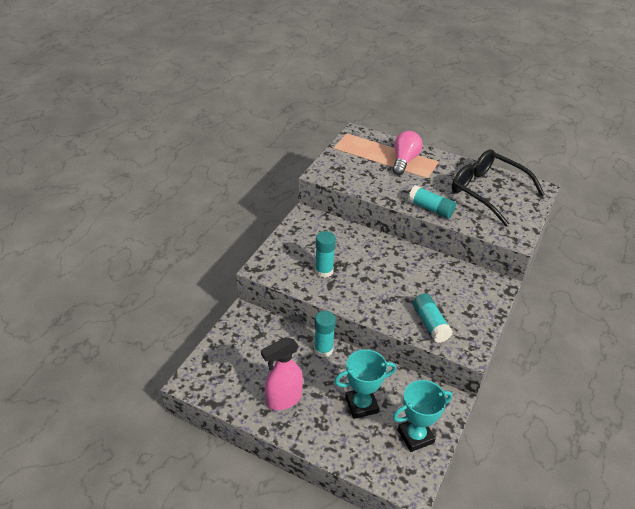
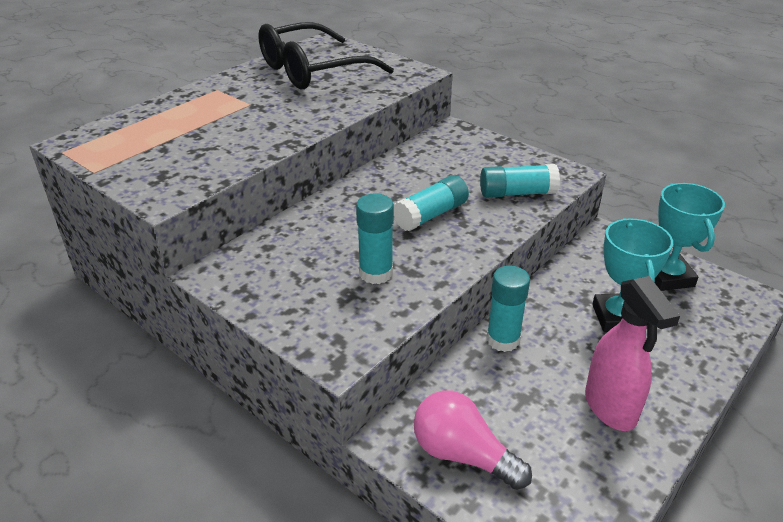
camera: 75 degrees left, 5 degrees down
pink light bulb [393,131,423,175] -> pink light bulb moved to [414,390,532,490]
turquoise glue stick [408,185,456,219] -> turquoise glue stick moved to [394,175,469,231]

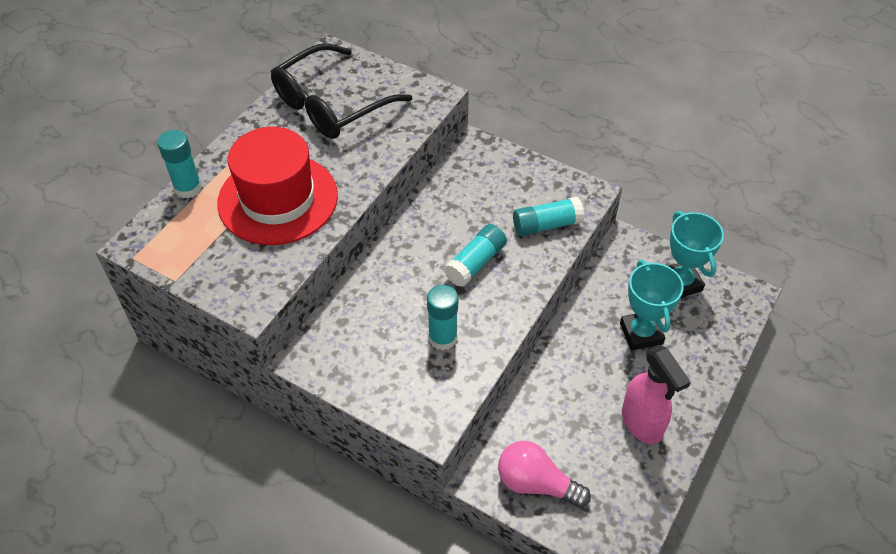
camera: 10 degrees left, 15 degrees up
turquoise glue stick [486,266,530,352] -> turquoise glue stick moved to [157,130,202,198]
none -> red hat [217,127,338,245]

